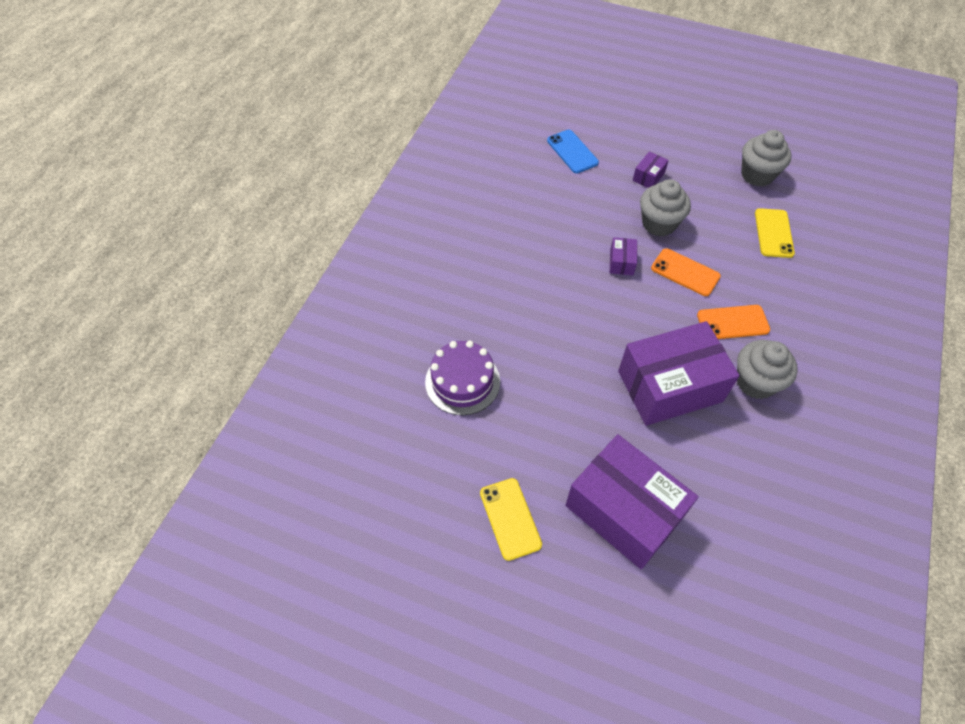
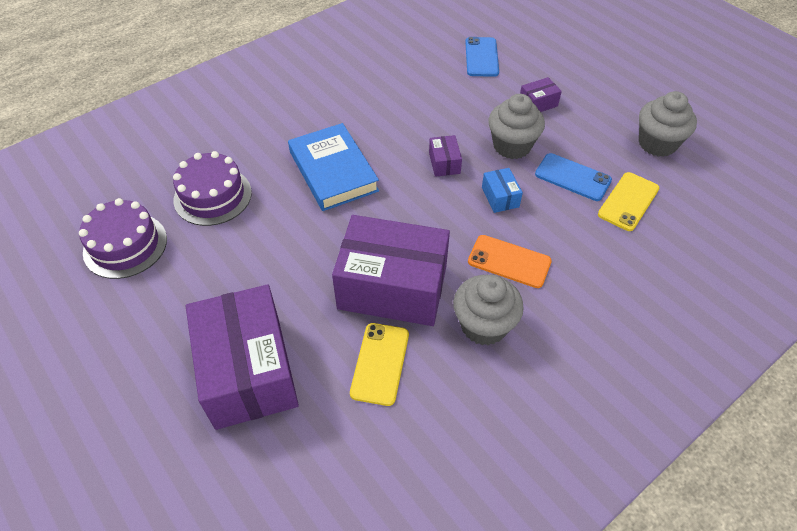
camera: 30 degrees right, 5 degrees down
yellow phone [480,478,542,561] -> yellow phone moved to [350,323,409,406]
purple box [610,237,637,275] -> purple box turned 45 degrees counterclockwise [429,135,462,177]
orange phone [651,248,721,296] -> blue box [482,168,523,213]
none -> purple cake [79,198,167,279]
none -> blue book [288,123,379,211]
none -> blue phone [535,153,612,201]

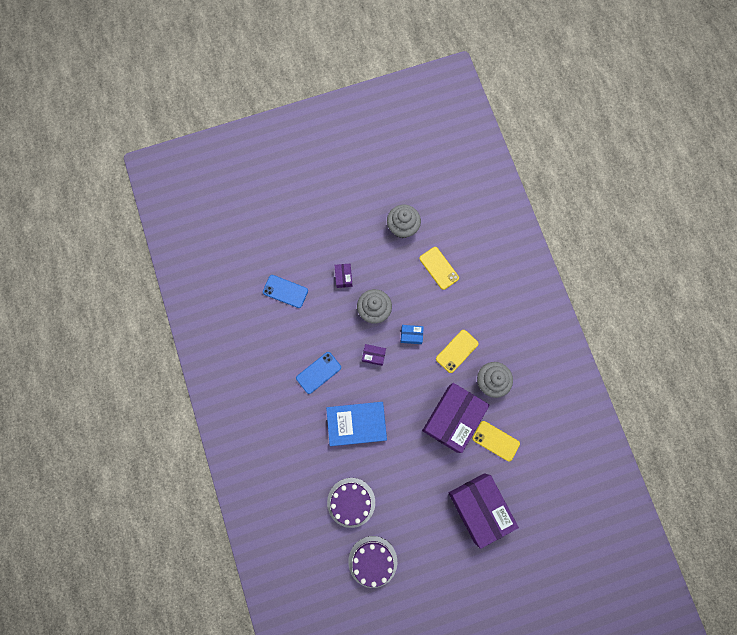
camera: 70 degrees left, 25 degrees up
purple box [186,285,299,430] -> purple box turned 60 degrees clockwise [448,473,519,549]
orange phone [468,235,552,288] -> yellow phone [436,330,479,373]
blue phone [535,153,612,201] -> blue phone moved to [296,352,341,394]

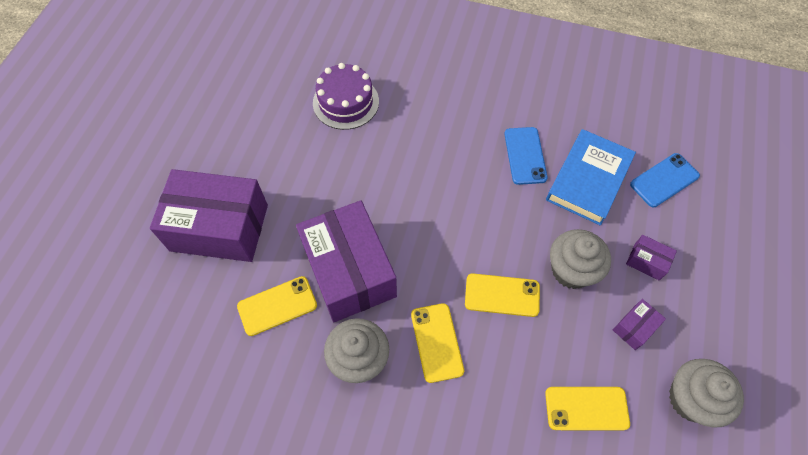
camera: 125 degrees right, 15 degrees down
blue book [326,402,387,446] -> blue book moved to [546,129,636,226]
purple cake [348,536,397,588] -> none
purple box [362,344,386,366] -> purple box moved to [613,299,666,350]
blue box [401,325,424,344] -> yellow phone [465,273,540,317]

